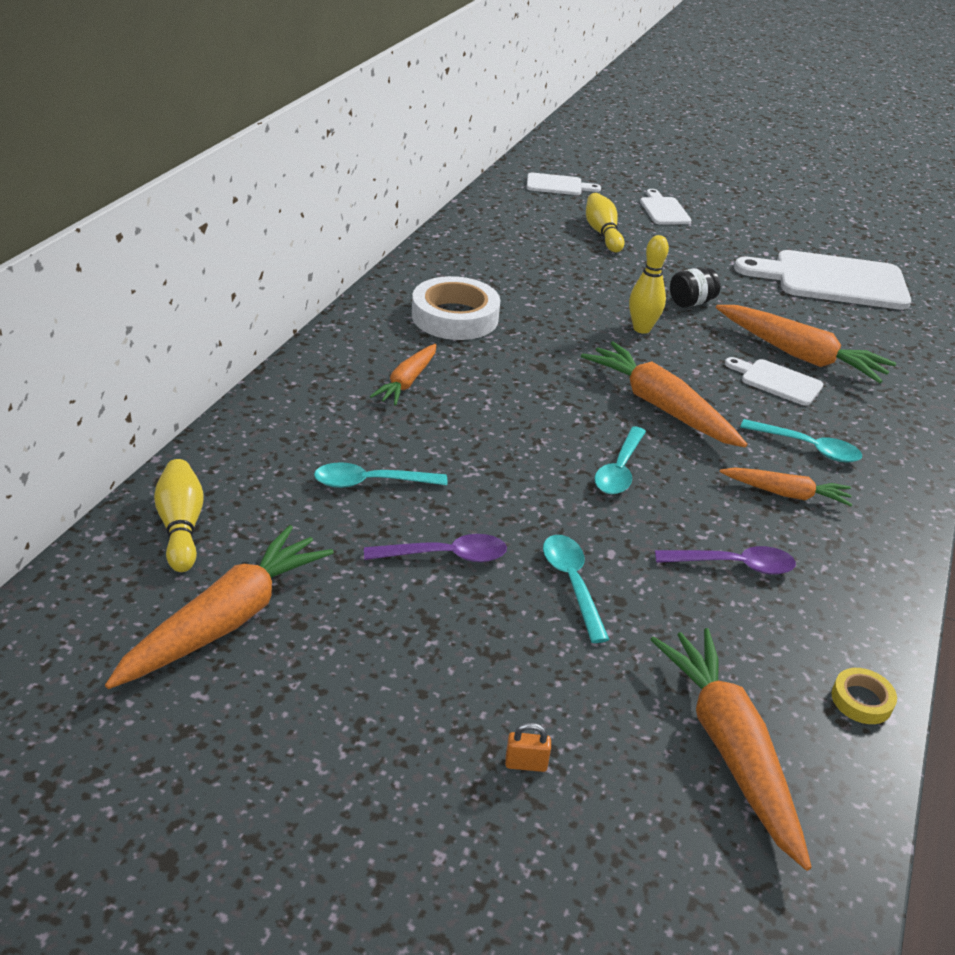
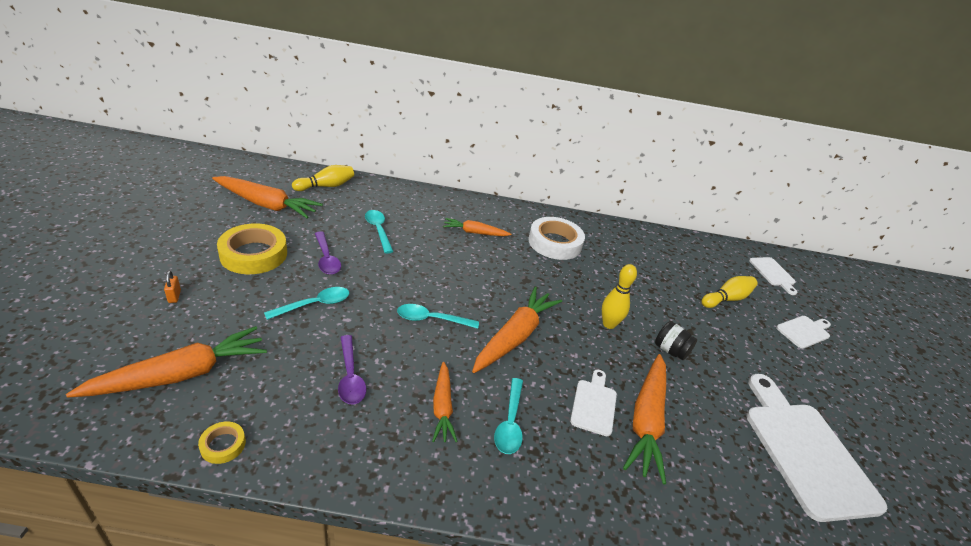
camera: 70 degrees right, 0 degrees up
none -> yellow tape [217,223,287,274]

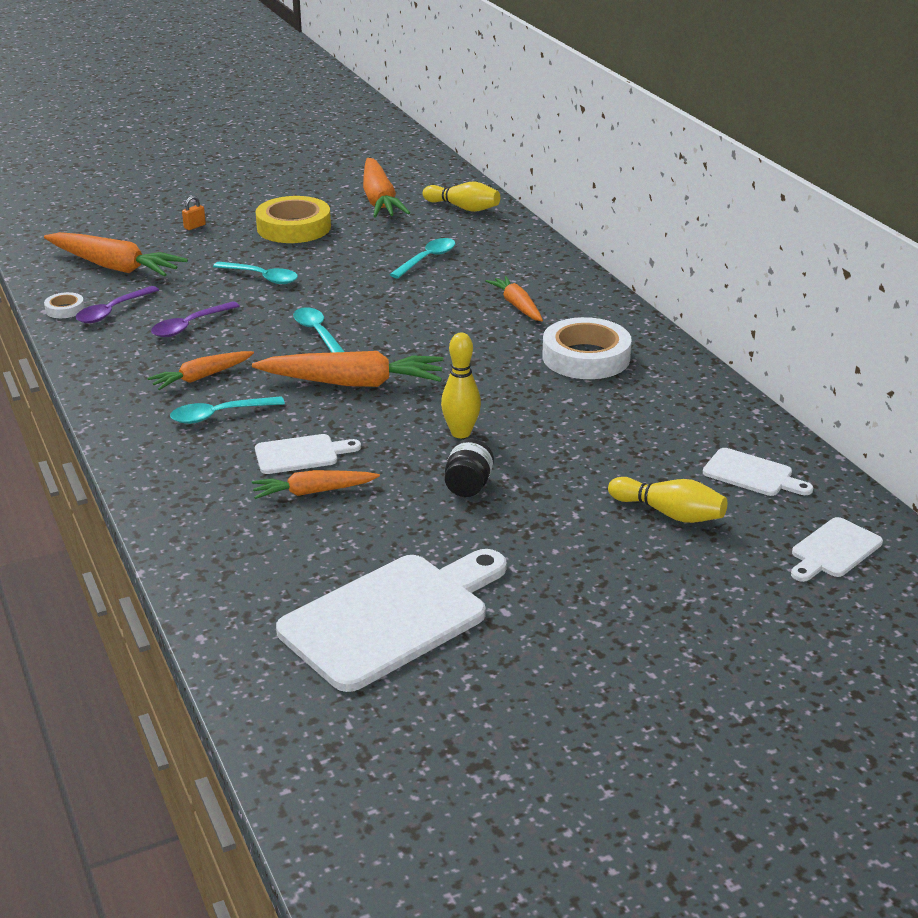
camera: 65 degrees right, 5 degrees down
yellow tape [198,421,246,464] -> white tape [44,292,85,318]
purple spoon [315,231,341,275] -> purple spoon moved to [76,286,159,323]
orange carrot [623,354,666,484] -> orange carrot [252,470,380,499], size x0.59
white cutting board [776,316,831,349] -> white cutting board moved to [703,448,813,496]

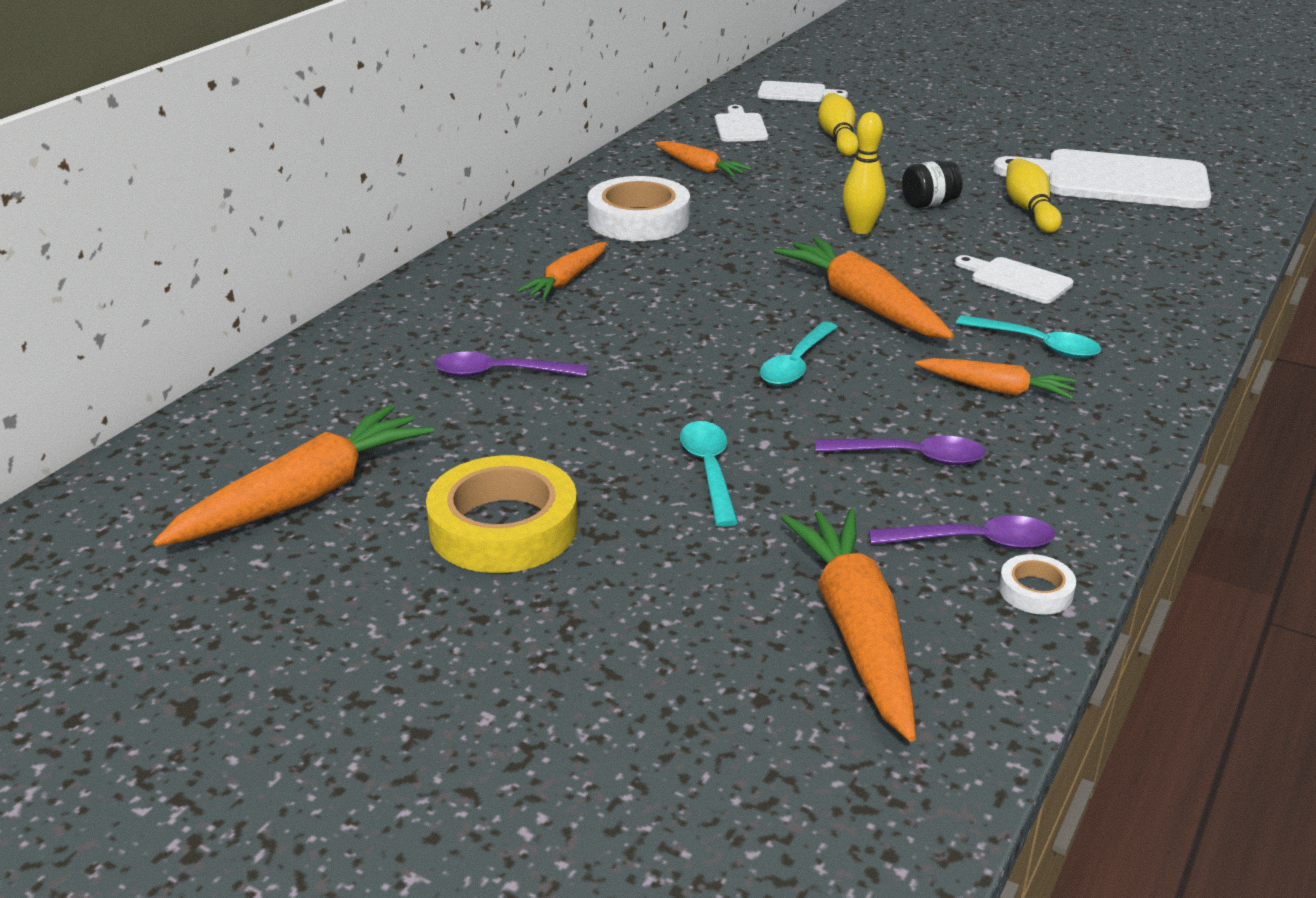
camera: 125 degrees left, 0 degrees up
orange padlock [182,196,206,230] -> none
orange carrot [252,470,380,499] -> orange carrot moved to [655,141,752,177]
turquoise spoon [389,238,455,278] -> purple spoon [434,352,587,377]
yellow bowling pin [423,182,500,212] -> yellow bowling pin moved to [1006,158,1062,233]

